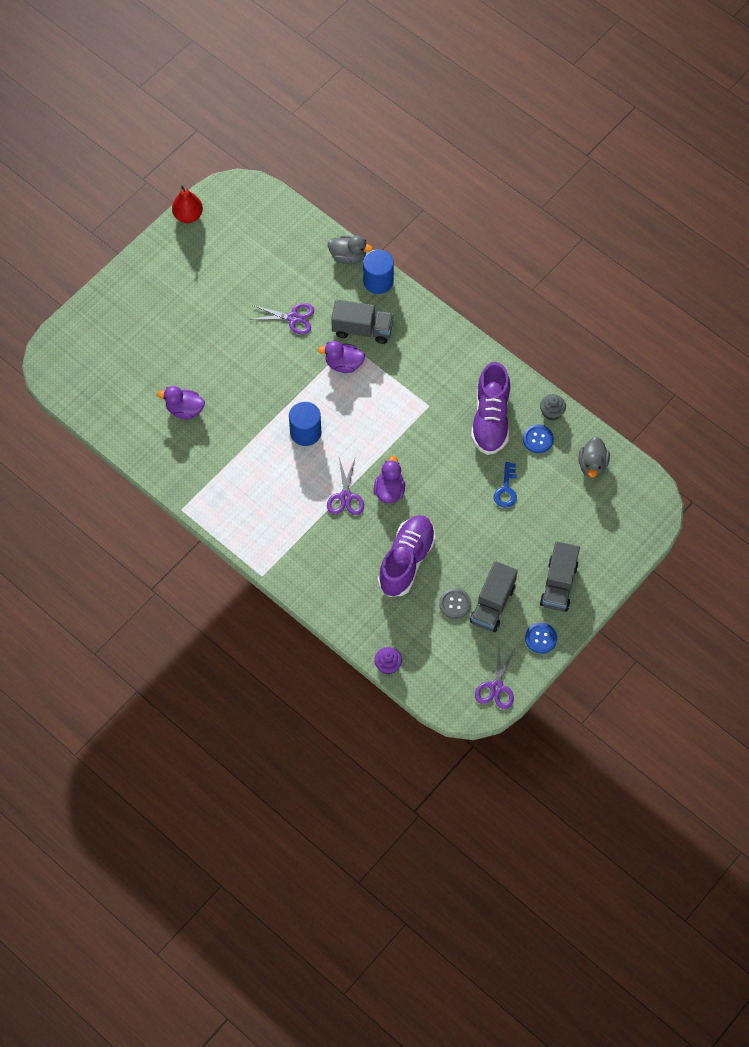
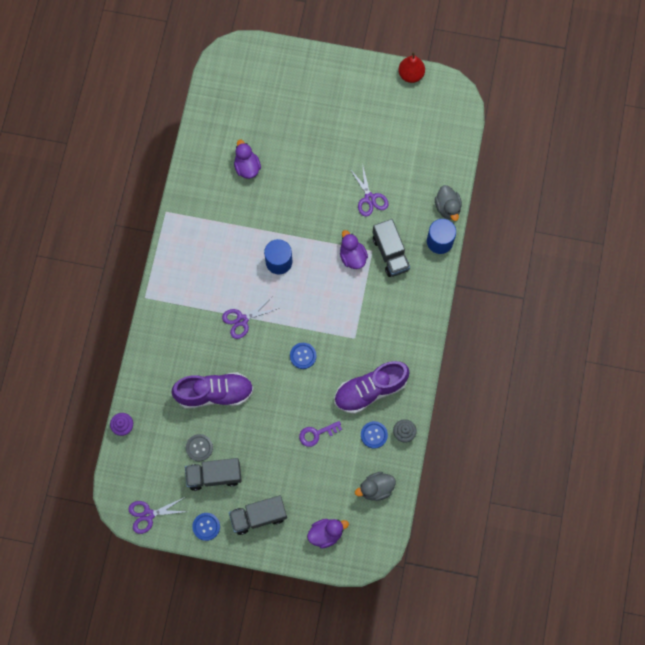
camera: 60 degrees right, 10 degrees up
purple duck [374,456,405,503] -> purple duck moved to [307,519,349,549]
blue key [494,462,517,508] -> purple key [299,421,342,447]
none -> blue button [290,343,316,369]

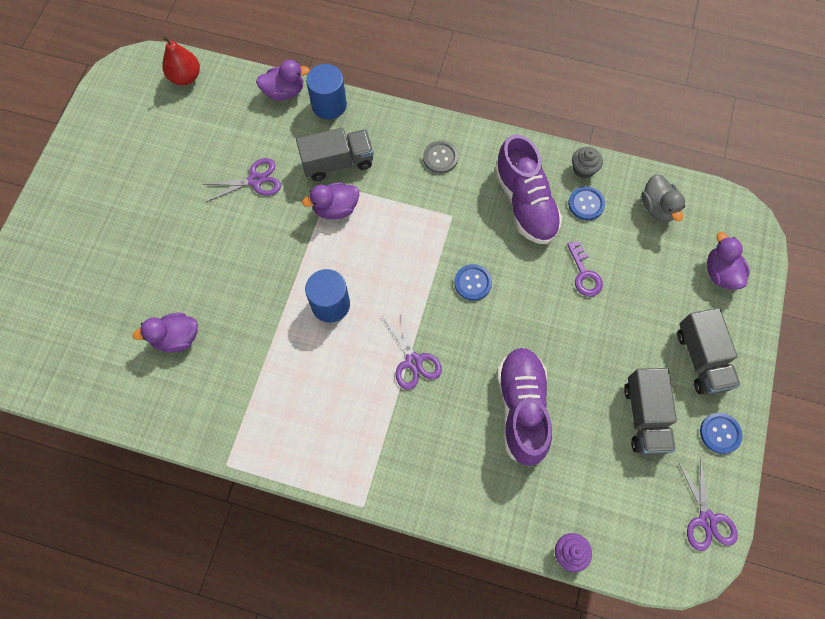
camera: 85 degrees left, 5 degrees down
grey button [186,434,213,461] -> grey button moved to [423,141,458,173]
red pear [398,52,425,83] -> red pear moved to [162,36,200,85]
grey duck [435,185,462,221] -> purple duck [256,60,310,101]

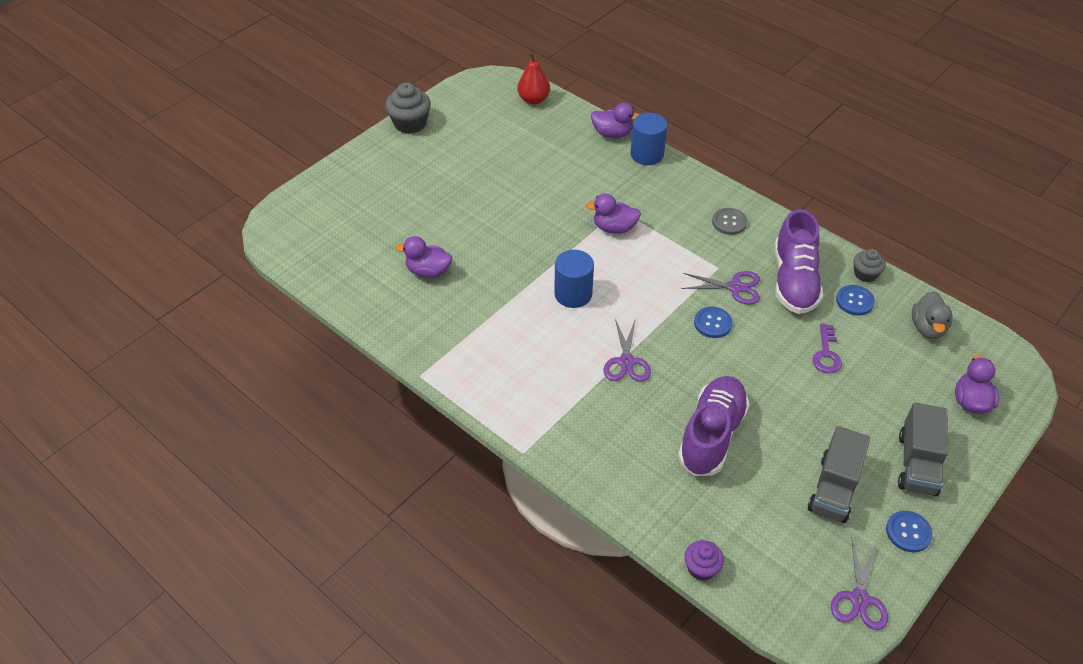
camera: 25 degrees right, 20 degrees down
purple scissors [202,158,281,202] -> purple scissors moved to [682,271,760,305]
grey truck [296,128,374,181] -> none
none -> grey cupcake [385,83,431,134]

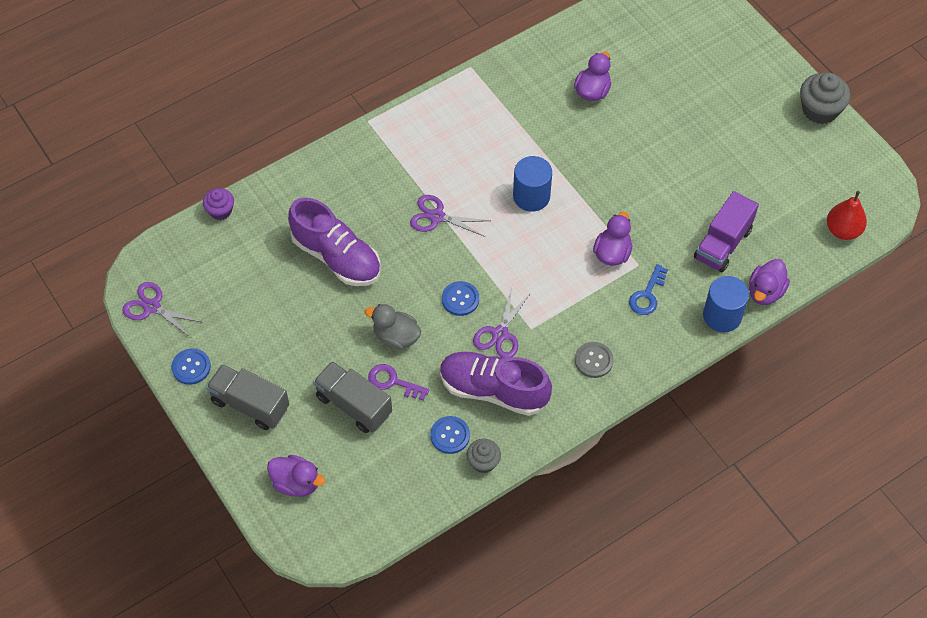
camera: 105 degrees right, 10 degrees up
grey truck [808,426,870,523] -> grey truck moved to [313,361,392,433]
grey duck [912,291,953,339] -> grey duck moved to [365,304,421,350]
none -> blue key [629,264,668,315]
none -> purple truck [694,191,759,272]

